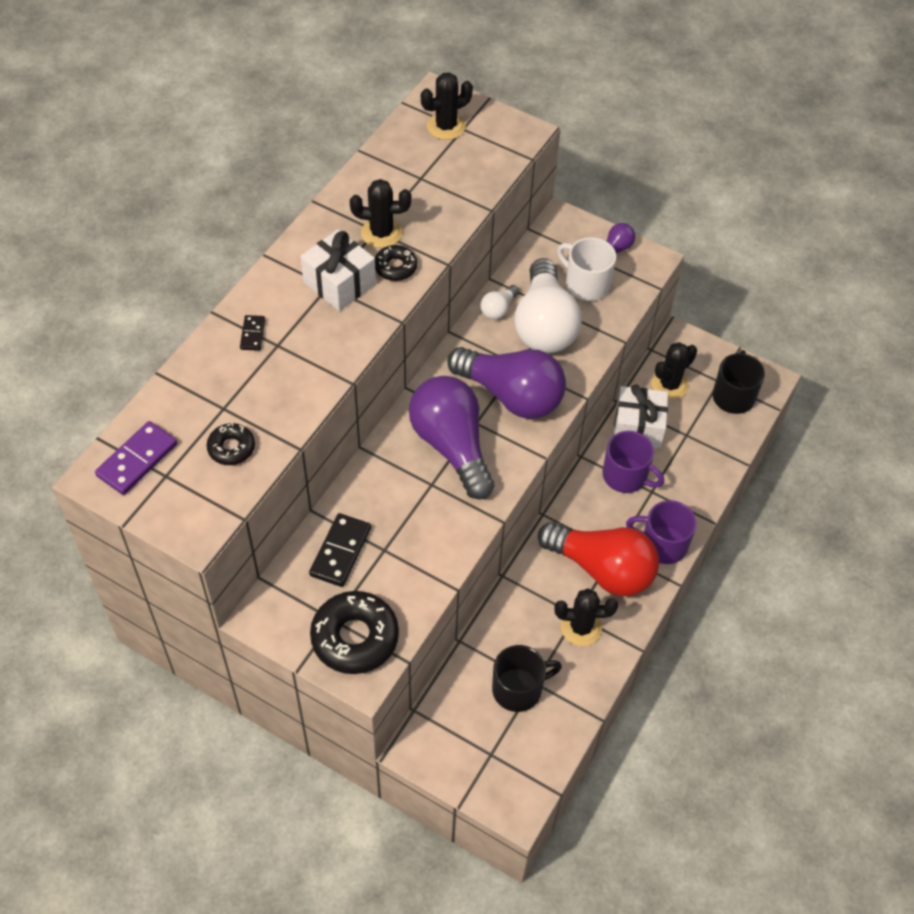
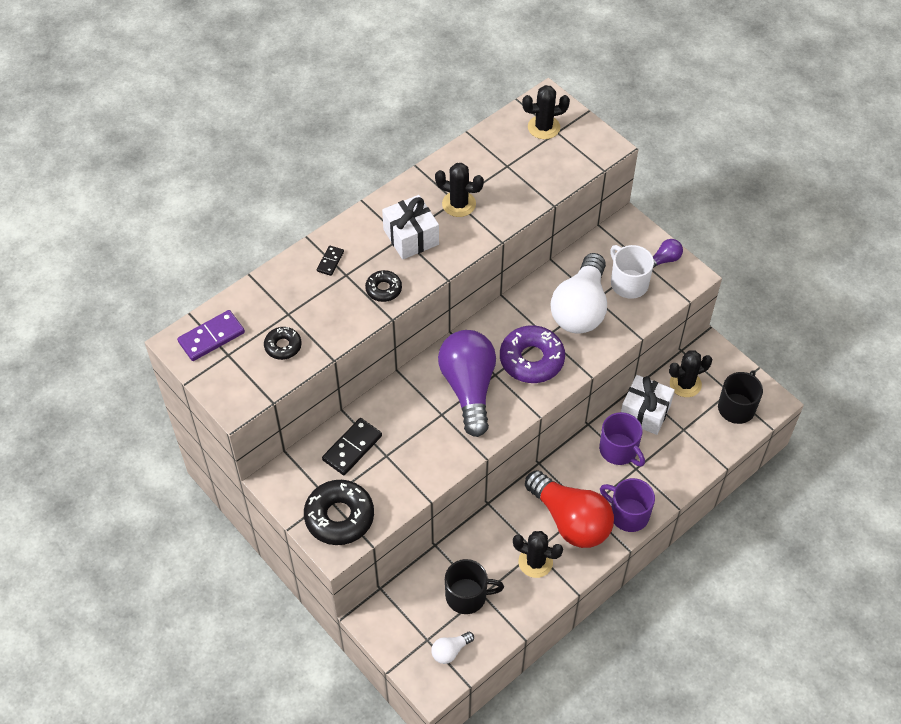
camera: 20 degrees right, 0 degrees up
black donut [375,245,417,281] -> black donut moved to [365,270,402,302]
purple light bulb [447,347,566,419] -> purple donut [500,325,565,383]
white light bulb [480,285,519,320] -> white light bulb moved to [431,632,474,664]

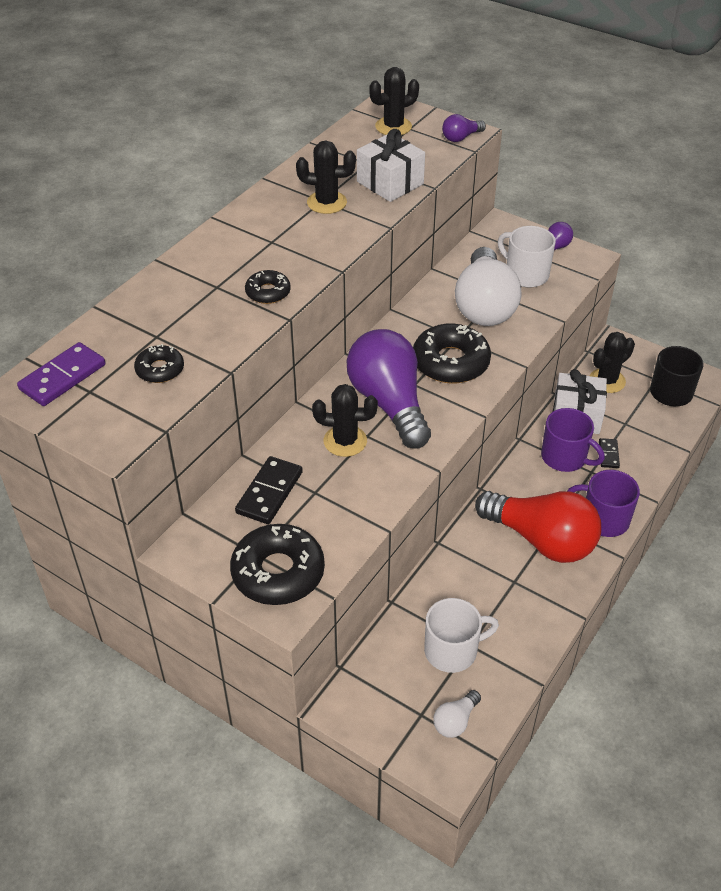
camera: 15 degrees left, 10 degrees down
black domino [317,245,344,276] -> black domino moved to [599,438,620,468]
white gift [382,195,439,260] -> white gift moved to [357,129,425,202]
black mug [445,559,504,614] -> white mug [424,598,499,673]
purple donut [500,325,565,383] -> black donut [413,323,491,384]
black cactus [513,531,563,578] -> black cactus moved to [312,384,378,457]
none -> purple light bulb [442,114,486,142]

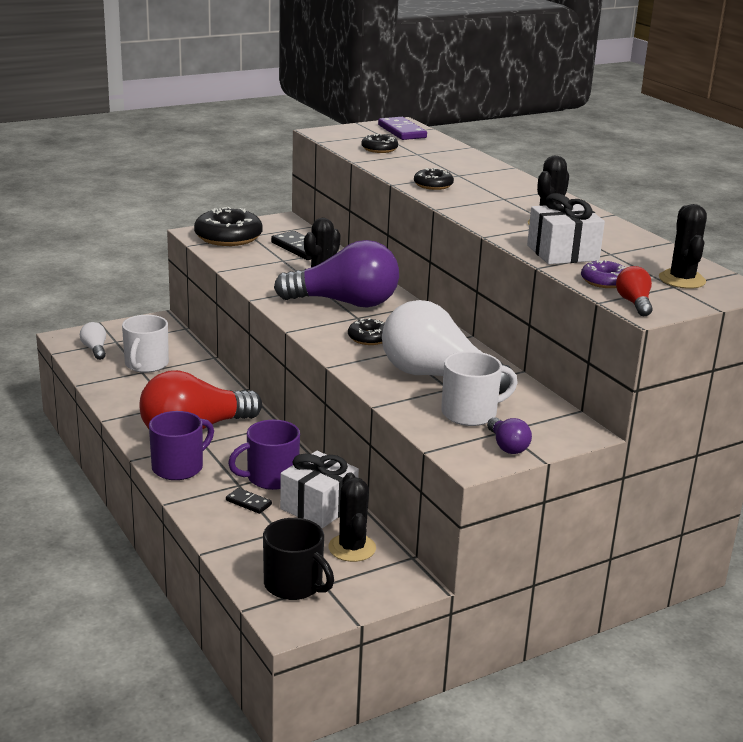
camera: 115 degrees right, 20 degrees down
black donut [413,323,491,384] -> black donut [348,318,385,345], size x0.54
purple light bulb [442,114,486,142] -> red light bulb [616,266,653,316]
none -> purple donut [581,260,626,288]

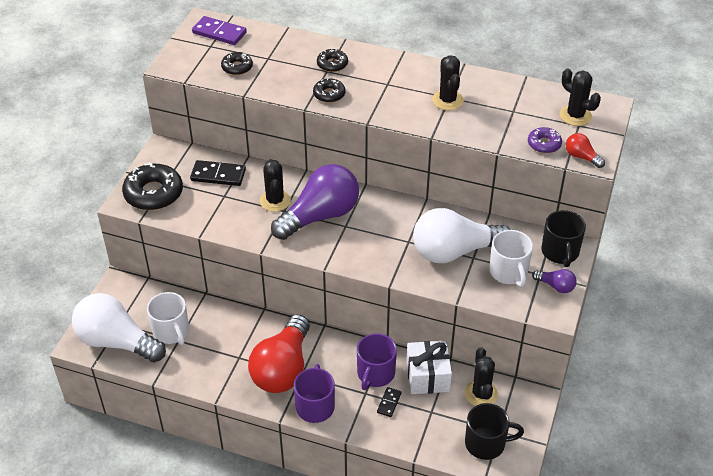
camera: 40 degrees left, 20 degrees up
white light bulb [80,322,106,360] -> white light bulb [72,293,166,362], size x2.34
black domino [226,488,272,514] -> black domino turned 60 degrees counterclockwise [377,387,401,417]
black cactus [328,472,376,562] -> black cactus turned 45 degrees clockwise [465,347,498,406]
black donut [348,318,385,345] -> black donut moved to [317,49,348,72]
white mug [441,351,518,426] -> white mug turned 135 degrees clockwise [489,230,533,287]
white gift [527,193,605,264] -> none
none -> black mug [541,210,586,267]

